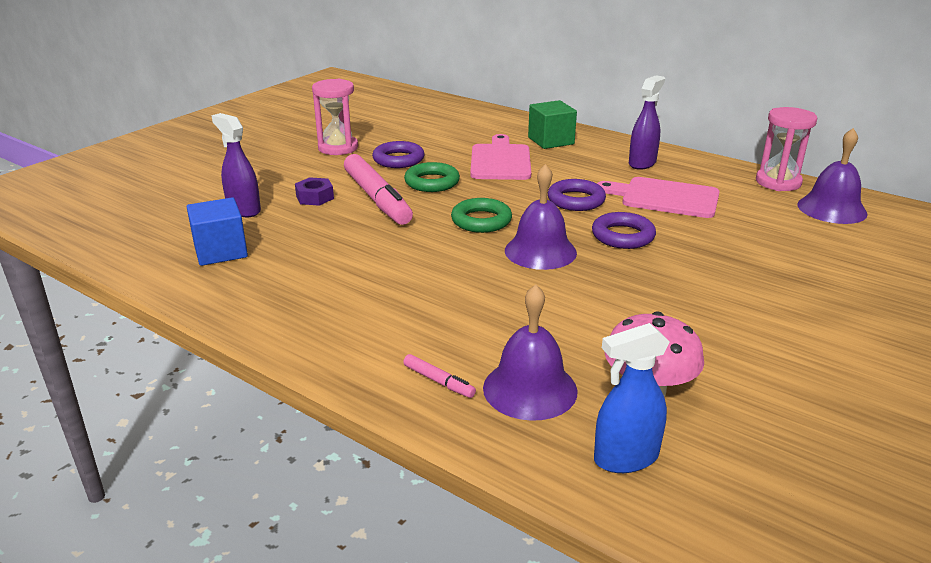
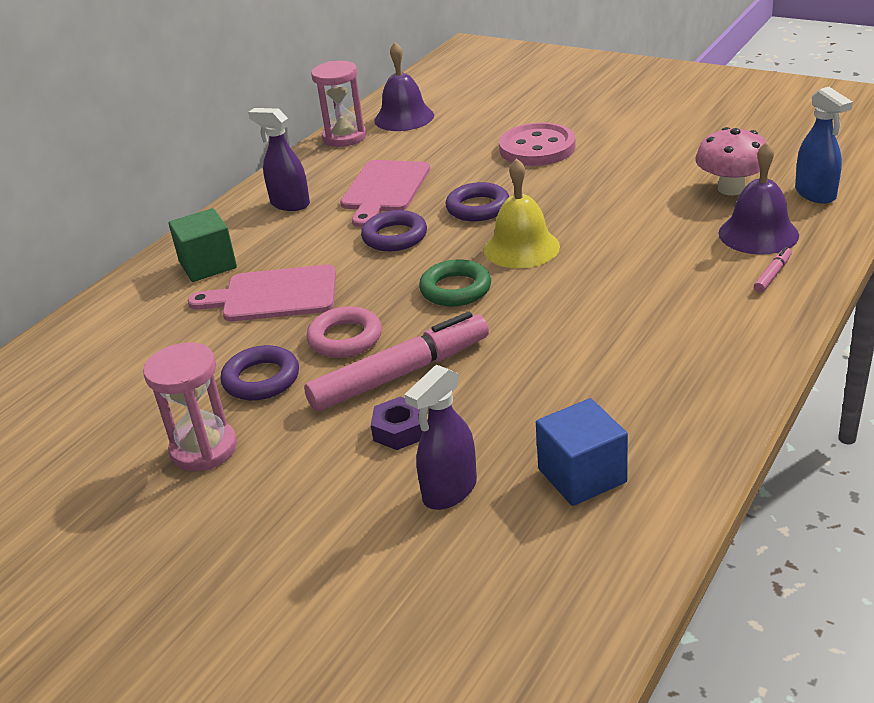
camera: 90 degrees left, 5 degrees up
green ring [404,162,460,192] -> pink ring [306,306,382,358]
purple bell [505,164,577,270] -> yellow bell [484,158,560,269]
none -> pink button [499,123,576,166]

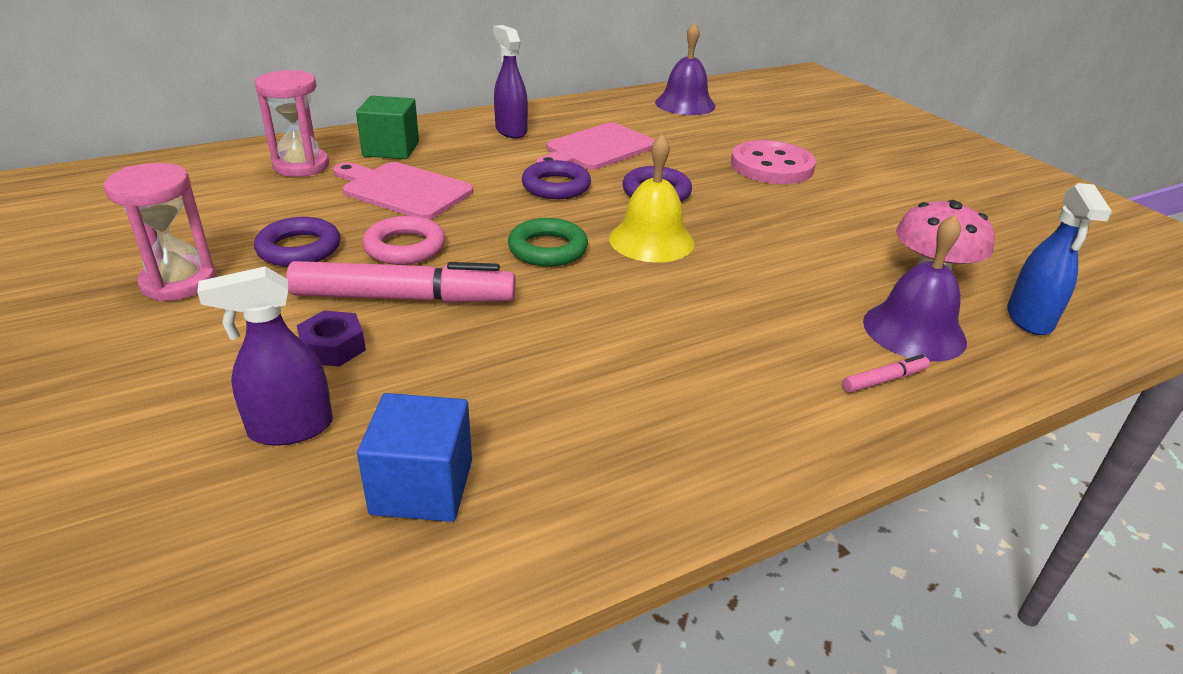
camera: 25 degrees right, 0 degrees up
pink hourglass [311,61,366,147] -> pink hourglass moved to [255,70,329,177]

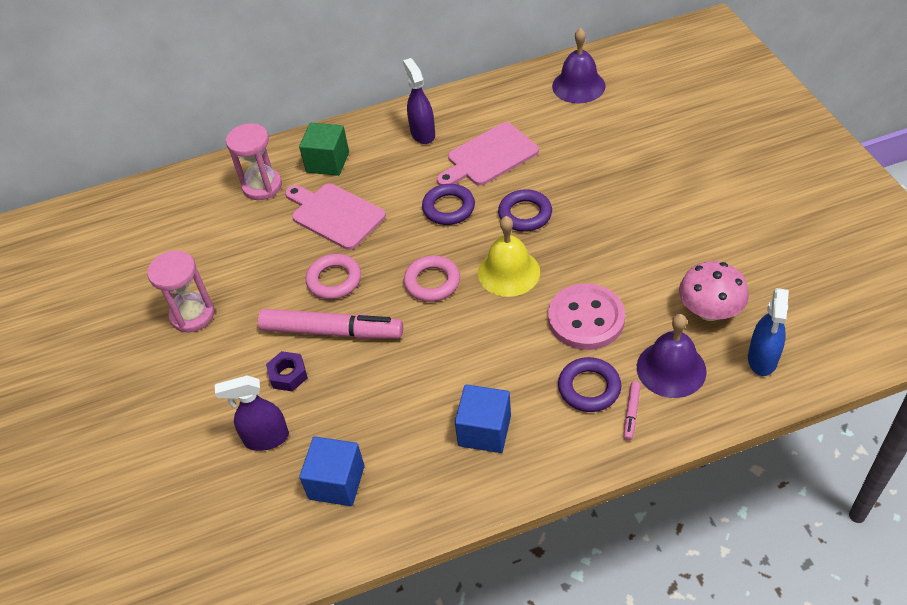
camera: 15 degrees right, 15 degrees up
purple ring [254,217,340,267] -> purple ring moved to [558,357,621,412]
green ring [508,218,588,267] -> pink ring [404,255,460,302]
pink button [731,140,816,184] -> pink button moved to [548,284,625,350]
pink marker [842,355,930,393] -> pink marker turned 120 degrees clockwise [624,381,641,441]
none -> blue cube [455,384,511,453]

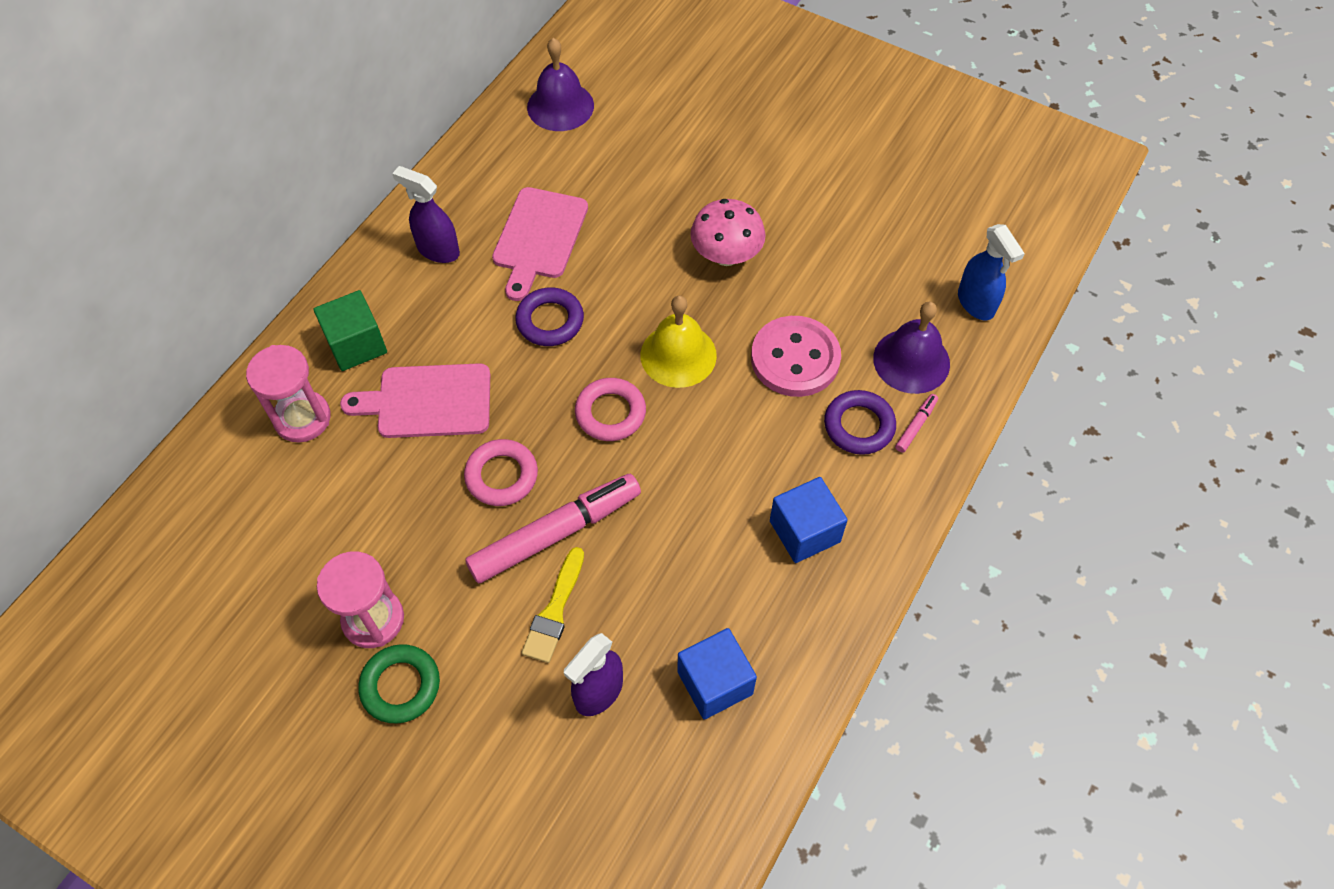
camera: 45 degrees left, 10 degrees up
purple nut [266,351,308,391] -> yellow brush [522,547,584,663]
purple ring [498,189,552,232] -> none
pink marker [624,381,641,441] -> pink marker turned 120 degrees counterclockwise [895,394,938,453]
pink mushroom [679,261,749,321] -> pink mushroom moved to [690,199,766,266]
none -> green ring [358,644,440,723]

